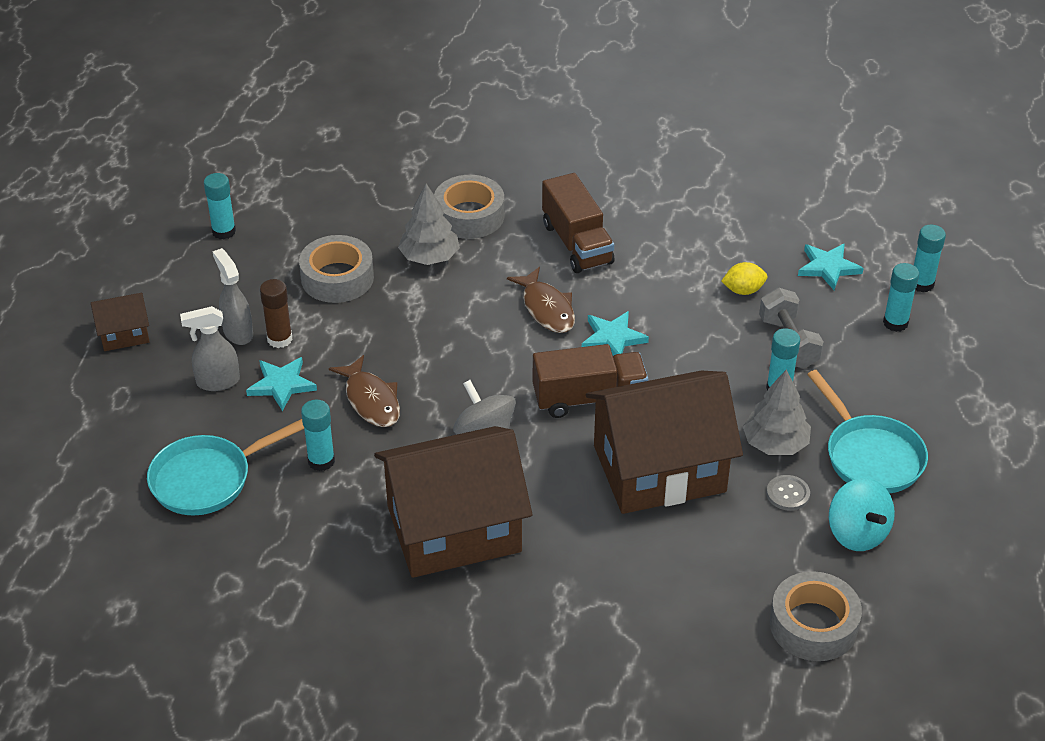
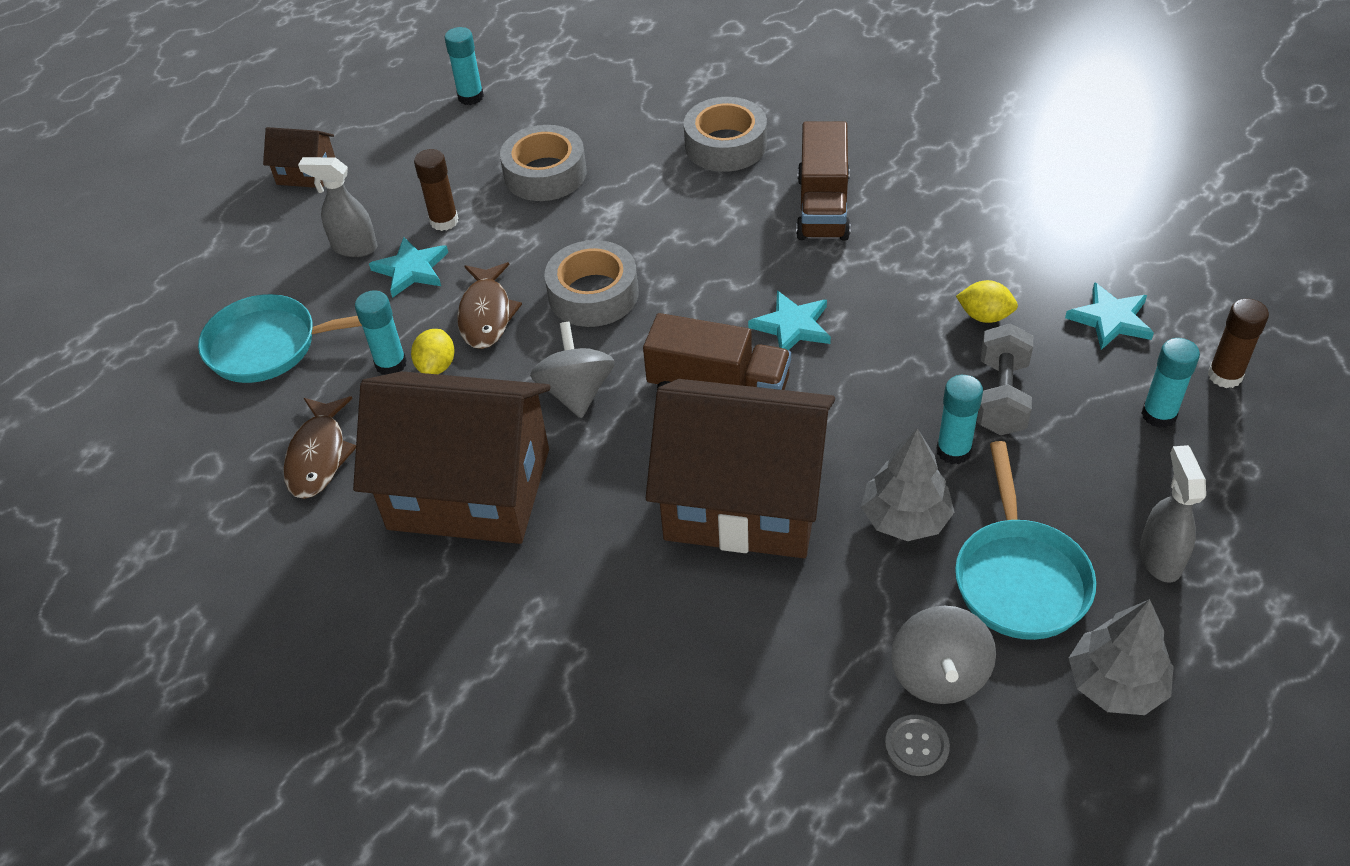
camera: 30 degrees right, 5 degrees up
grey spray bottle [212,248,253,345] -> grey spray bottle moved to [1139,445,1206,583]
grey tree [398,184,460,265] -> grey tree moved to [1069,599,1174,715]
brown fish [507,267,575,333] -> brown fish moved to [283,396,356,499]
grey button [766,475,810,511] -> grey button moved to [885,715,950,776]
grey tape [770,571,862,661] -> grey tape moved to [544,240,639,327]
turquoise spinning top [829,478,895,551] -> grey spinning top [891,606,996,704]
turquoise glue stick [914,225,946,292] -> brown glue stick [1208,299,1269,388]
none -> yellow lemon [411,329,454,374]

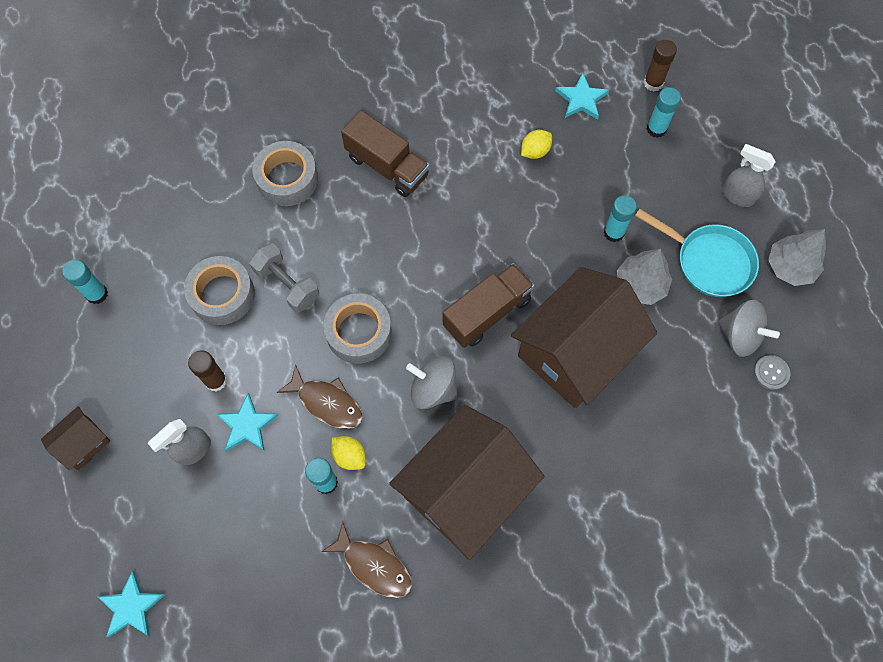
camera: 60 degrees left, 20 degrees up
turquoise pan [198,294,362,383] -> none
turquoise star [748,291,831,351] -> turquoise star moved to [98,571,165,637]
grey dumbbell [977,323,1033,435] -> grey dumbbell moved to [249,243,319,313]

